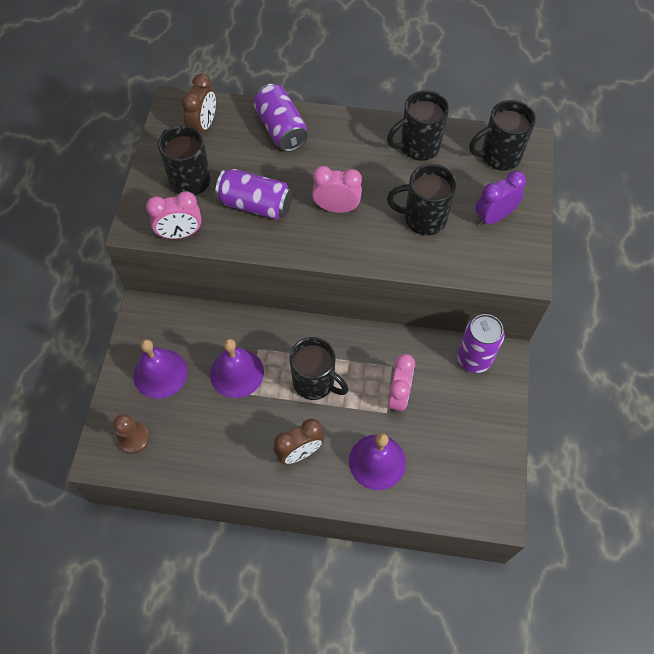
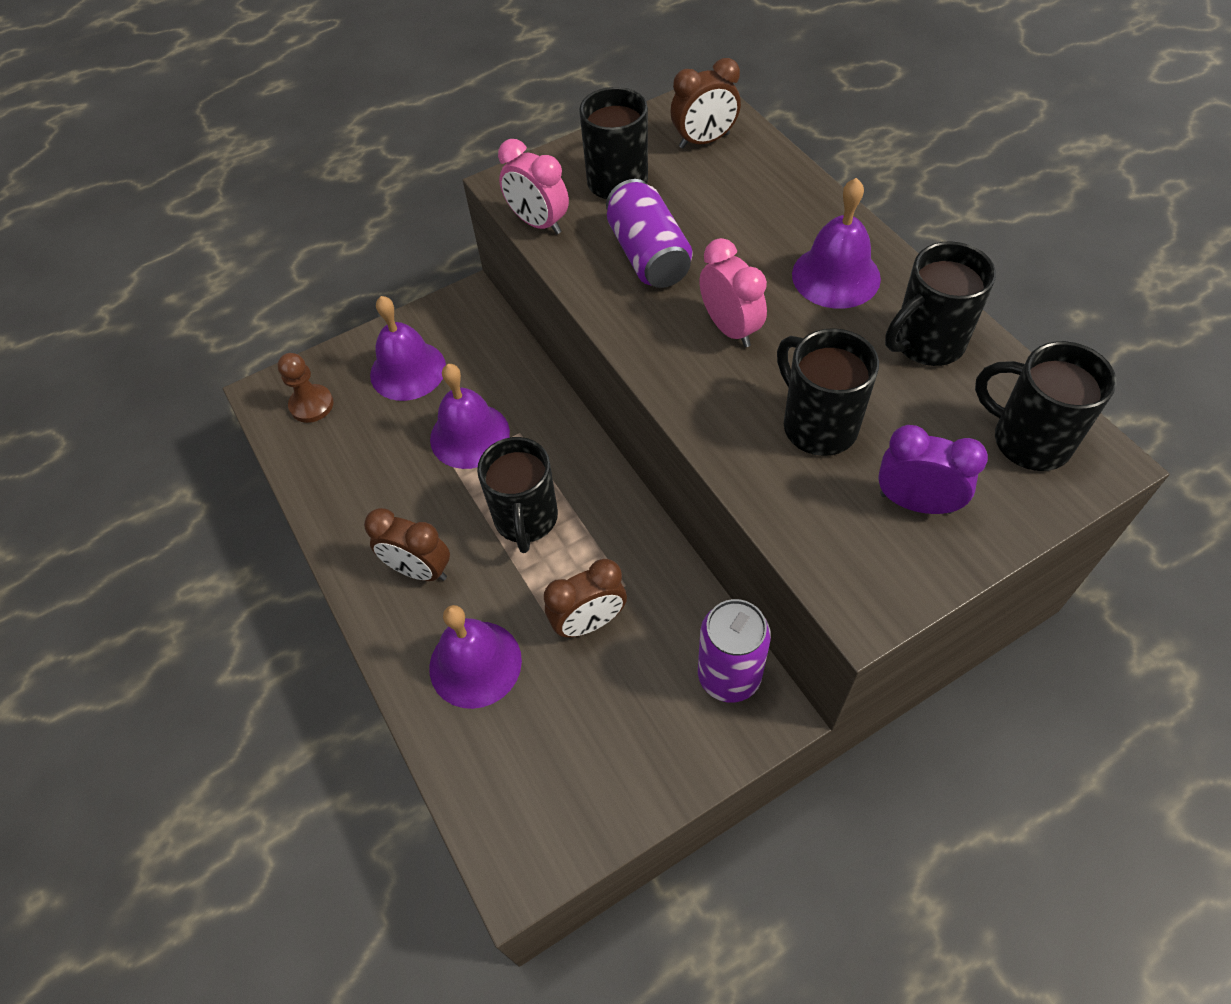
camera: 55 degrees right, 5 degrees down
purple can [254,84,308,152] -> none
black mug [387,90,449,161] -> black mug turned 60 degrees counterclockwise [885,241,996,366]
pink clock [388,354,415,413] -> brown clock [544,559,627,638]
none -> purple bell [792,178,881,309]

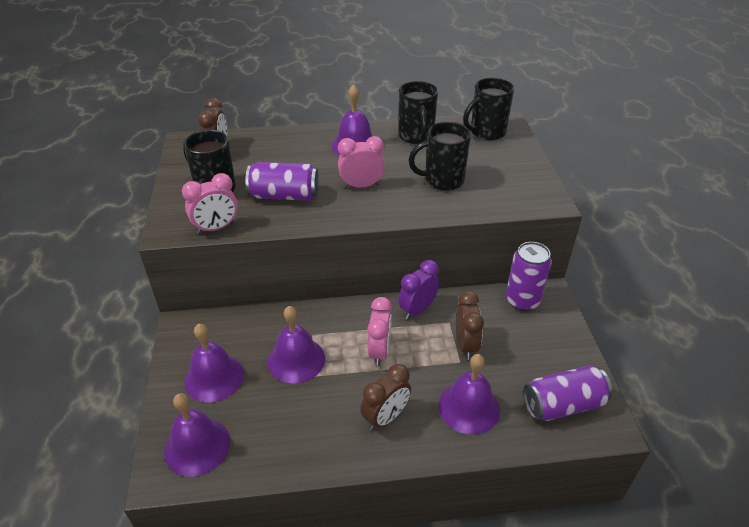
camera: 70 degrees left, 15 degrees down
brown pawn [277,353,334,423] -> purple bell [164,393,230,477]
black mug [477,437,558,553] -> pink clock [367,297,392,366]
purple clock [878,425,988,514] -> purple clock moved to [398,260,439,320]
none -> purple can [523,365,612,421]

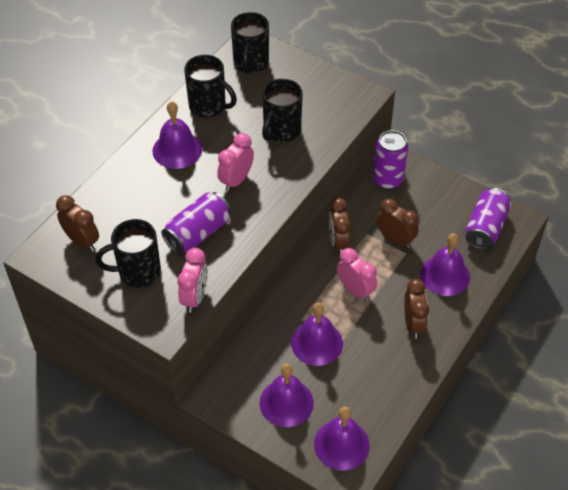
camera: 50 degrees left, 10 degrees up
purple clock [398,260,439,320] -> brown clock [329,198,351,255]

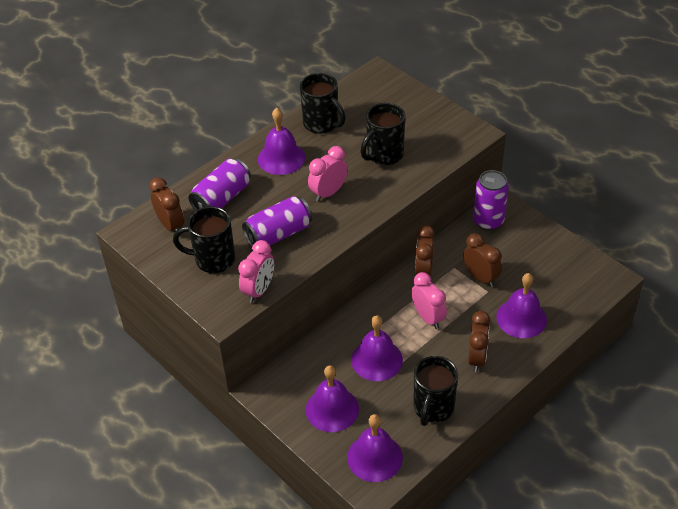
camera: 15 degrees right, 5 degrees down
black mug [231,12,269,74] -> black mug moved to [414,356,458,426]
purple can [466,188,511,250] -> purple can moved to [189,158,251,211]

